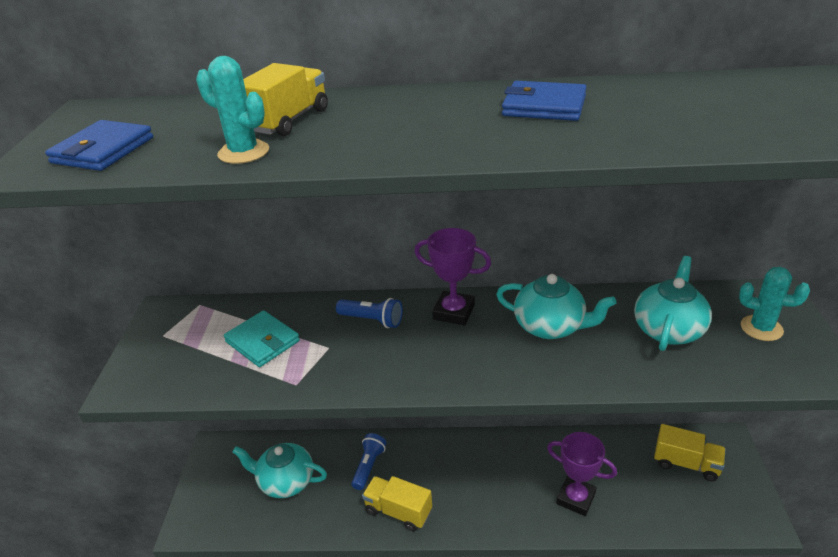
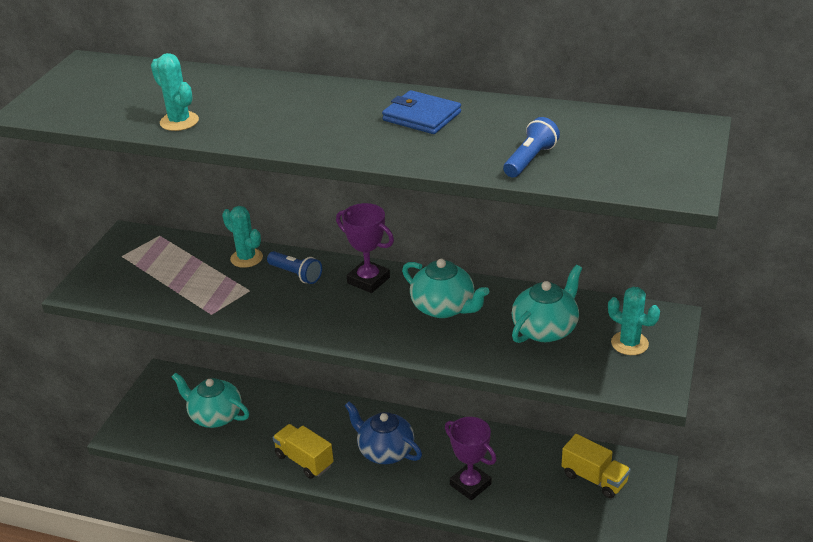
camera: 15 degrees right, 0 degrees up
blue wallet [45,120,153,171] -> none
turquoise wallet [224,310,300,367] -> none
yellow truck [243,63,328,136] -> none
blue flashlight [351,433,387,490] -> blue flashlight moved to [503,117,560,178]
none -> turquoise cactus [222,206,263,268]
none -> blue teapot [344,401,422,464]

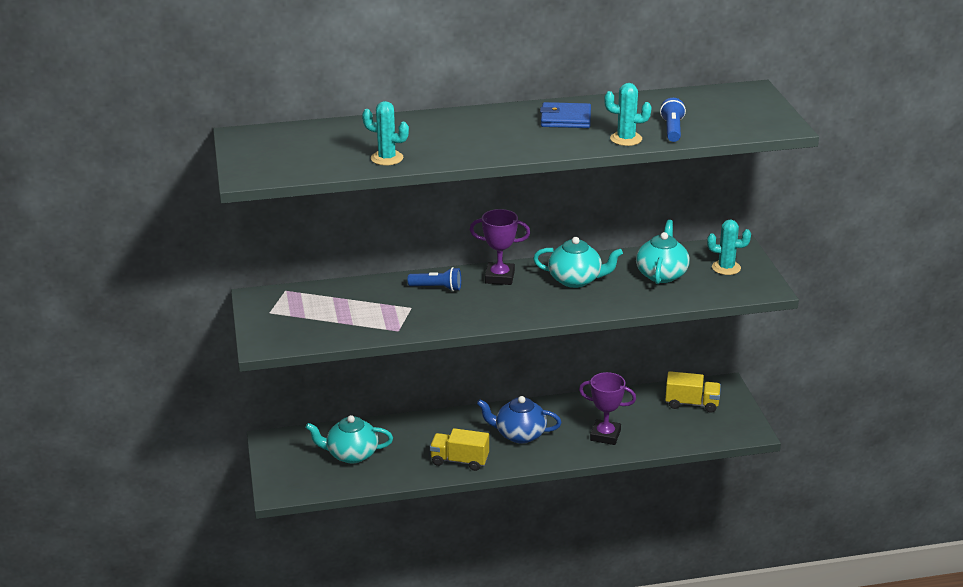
camera: 30 degrees left, 5 degrees down
turquoise cactus [222,206,263,268] -> turquoise cactus moved to [604,83,651,146]

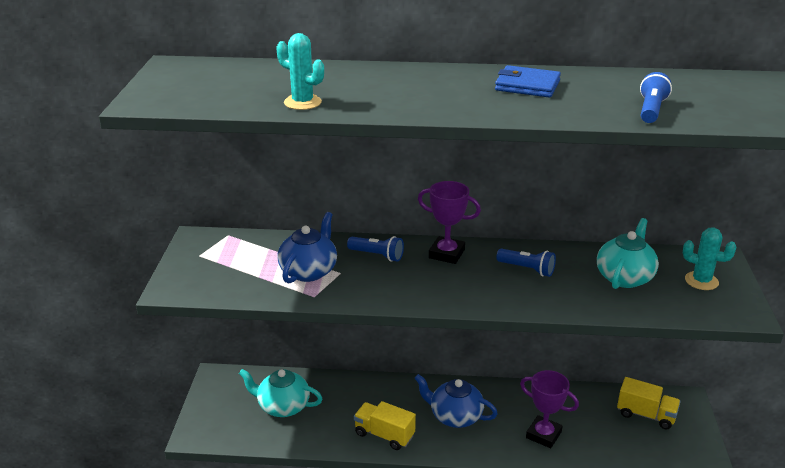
camera: 15 degrees right, 0 degrees up
turquoise teapot [533,237,623,288] -> blue flashlight [496,248,556,277]
turquoise cactus [604,83,651,146] -> none
none -> blue teapot [277,212,337,284]

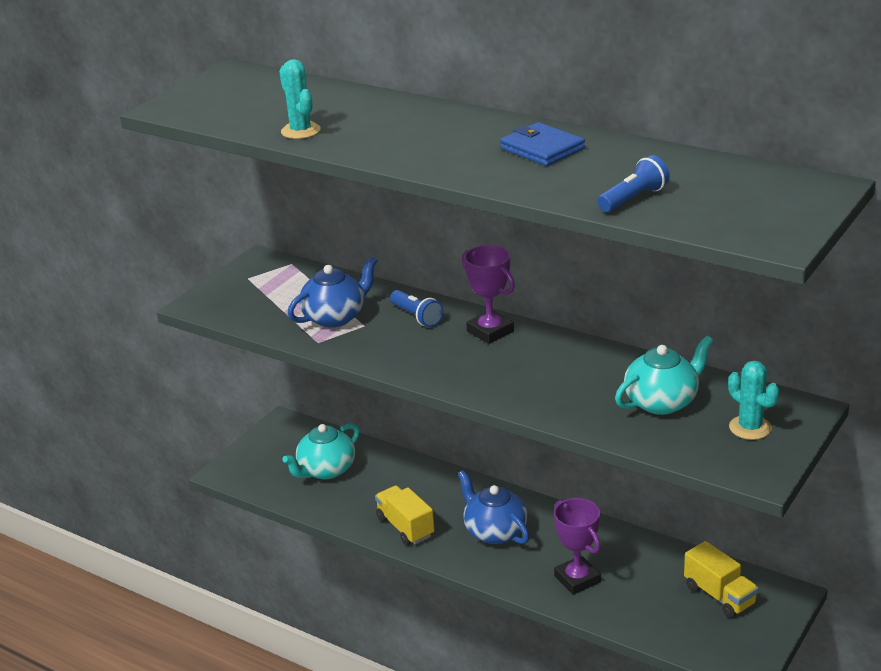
camera: 30 degrees right, 0 degrees up
turquoise teapot [239,369,323,417] -> turquoise teapot turned 90 degrees counterclockwise [283,423,360,479]
blue flashlight [496,248,556,277] -> none

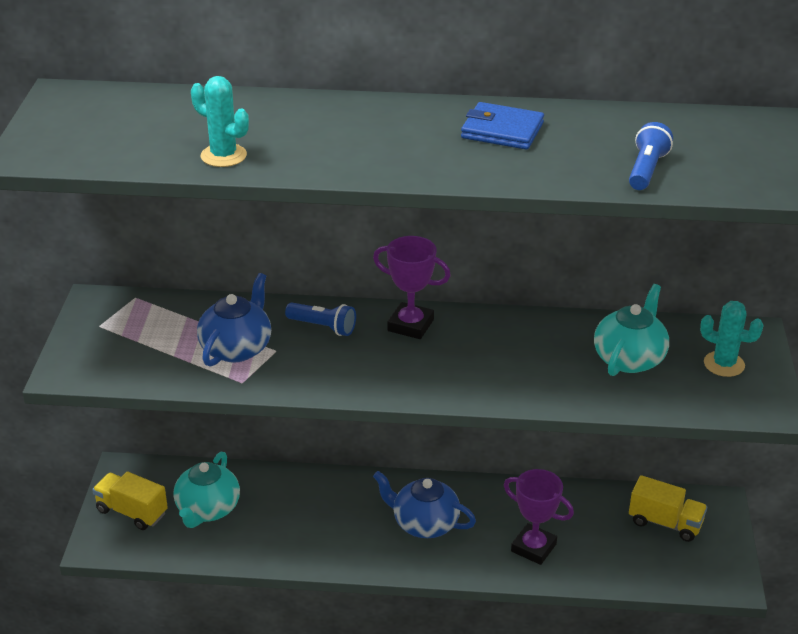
camera: 30 degrees left, 5 degrees up
yellow truck [375,485,435,545] -> yellow truck moved to [92,471,168,530]

